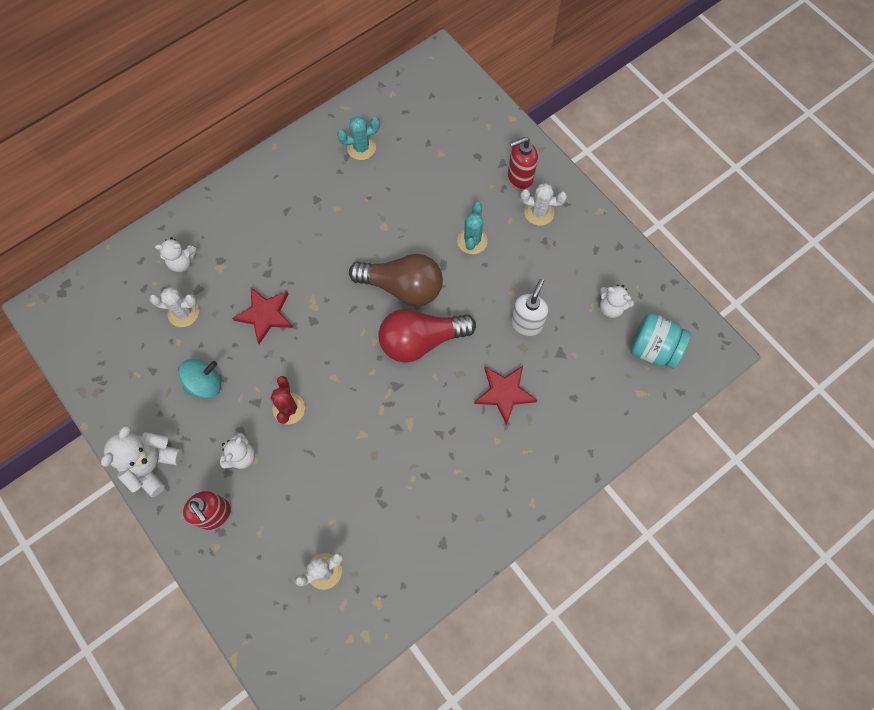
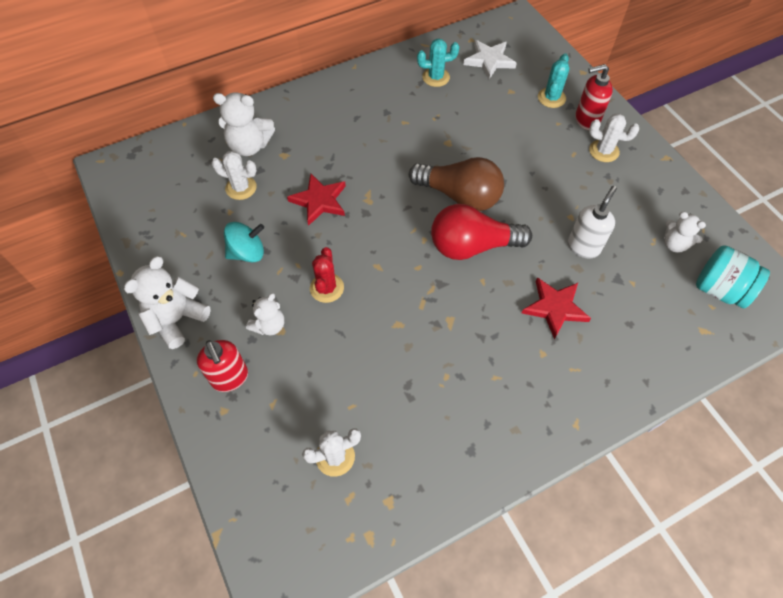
camera: 10 degrees right, 10 degrees down
white teddy bear [155,237,197,272] -> white teddy bear [213,92,275,156], size x1.59
turquoise cactus [457,202,488,254] -> turquoise cactus moved to [538,53,569,108]
none -> white star [463,40,517,79]

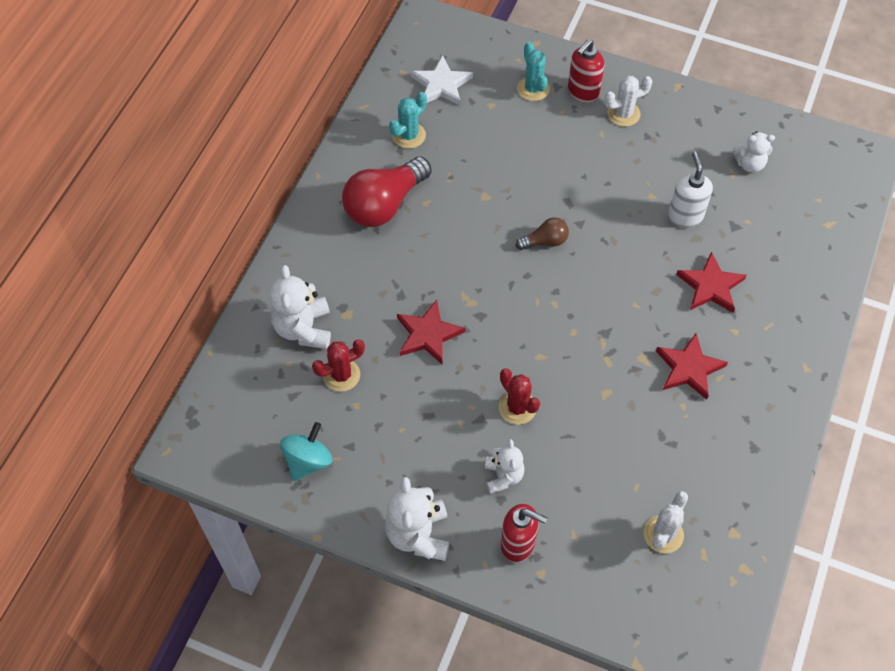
camera: 40 degrees left, 0 degrees up
white cactus [211,151,257,200] -> red cactus [312,339,365,392]
white teddy bear [213,92,275,156] -> white teddy bear turned 120 degrees clockwise [269,265,331,349]
turquoise spinning top [224,222,264,262] -> turquoise spinning top moved to [280,422,333,481]
brown light bulb [409,157,504,211] -> brown light bulb [516,217,569,250], size x0.50
red light bulb [431,204,532,260] -> red light bulb moved to [342,157,431,227]
turquoise jar [696,245,770,308] -> none
none -> red star [656,333,728,400]

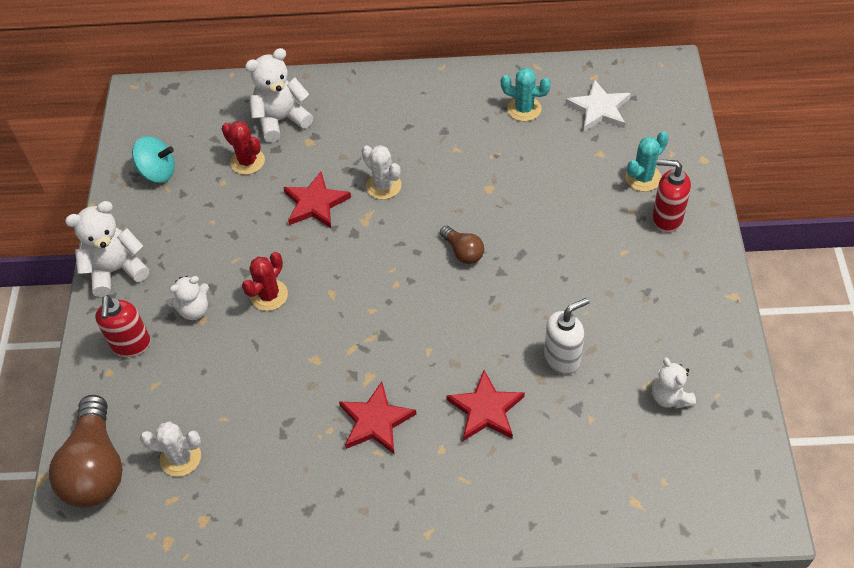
camera: 70 degrees right, 5 degrees down
red light bulb [342,157,431,227] -> none
white cactus [604,76,652,127] -> white cactus moved to [362,145,402,200]
none -> brown light bulb [49,395,123,508]

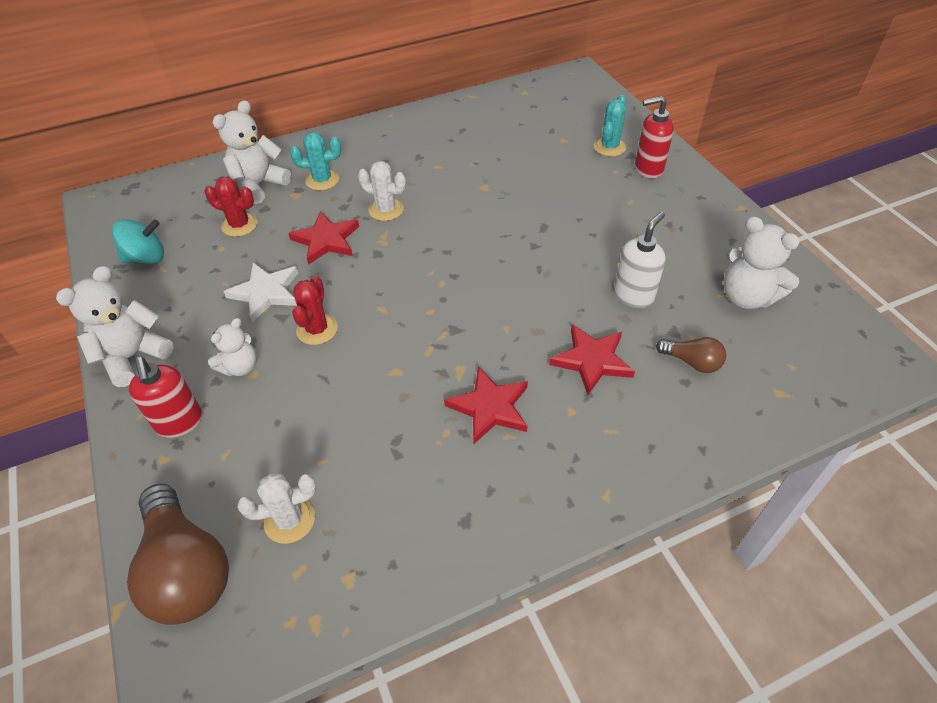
camera: 25 degrees left, 5 degrees down
brown light bulb [440,226,484,264] -> brown light bulb moved to [656,337,726,373]
turquoise cactus [501,68,551,121] -> turquoise cactus moved to [290,132,341,191]
white star [565,79,631,131] -> white star moved to [224,263,298,322]
white teddy bear [652,357,696,409] -> white teddy bear [724,216,800,309], size x1.59

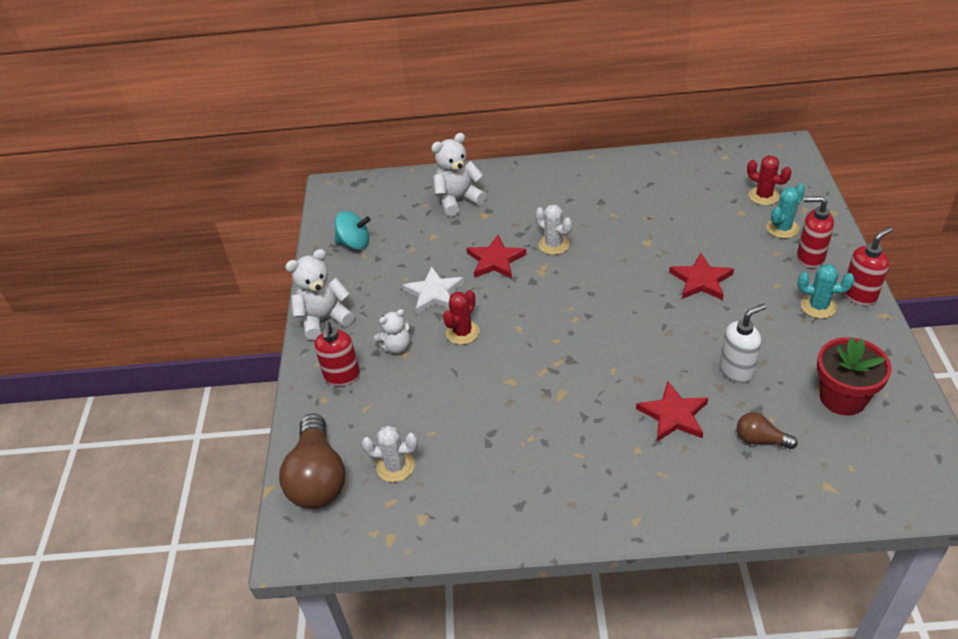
camera: 25 degrees right, 5 degrees down
red cactus [205,177,258,237] -> red cactus moved to [747,155,792,205]
turquoise cactus [290,132,341,191] -> turquoise cactus moved to [798,264,854,319]
red star [444,367,528,444] -> red star moved to [669,253,734,300]
brown light bulb [656,337,726,373] -> brown light bulb turned 150 degrees clockwise [737,412,798,449]
white teddy bear [724,216,800,309] -> red flower pot [817,337,892,416]
none -> red soap dispenser [844,227,893,306]

